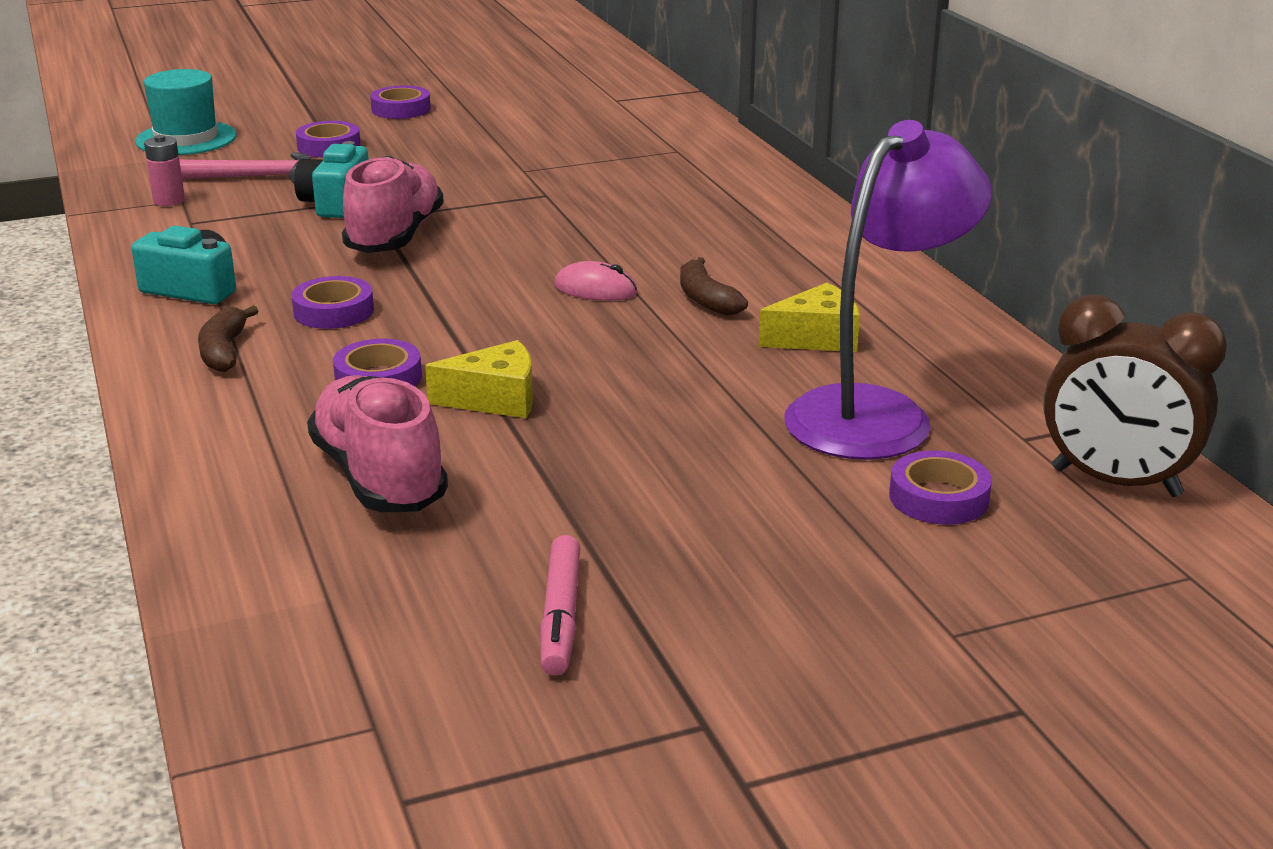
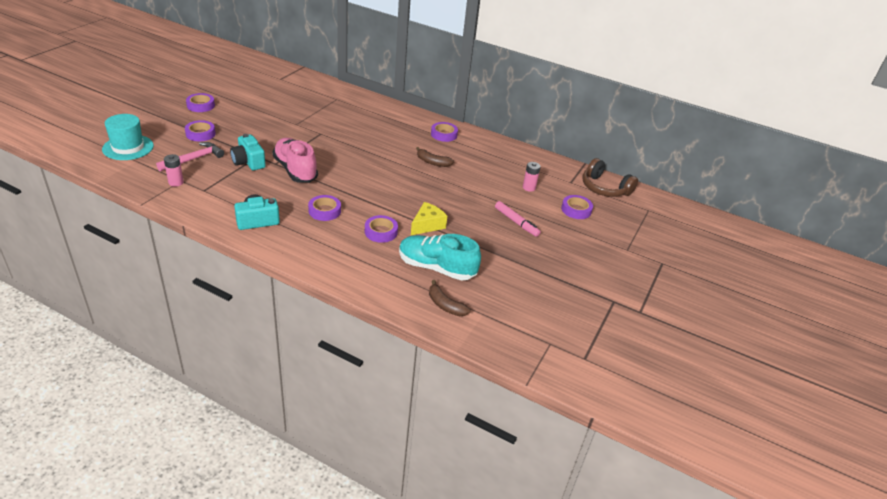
camera: 45 degrees left, 10 degrees up
brown banana [198,305,258,372] -> brown banana moved to [429,280,471,316]
pink shoe [307,375,448,512] -> turquoise shoe [399,234,481,281]
pink marker [540,535,580,676] -> pink marker moved to [495,201,541,237]
pink mouse [554,261,637,301] -> none
yellow cheese [759,283,860,352] -> none
purple lamp [784,120,992,460] -> pink battery [523,162,541,192]
brown clock [1043,294,1227,497] -> brown headphones [582,158,638,197]
none -> purple tape [431,122,458,142]

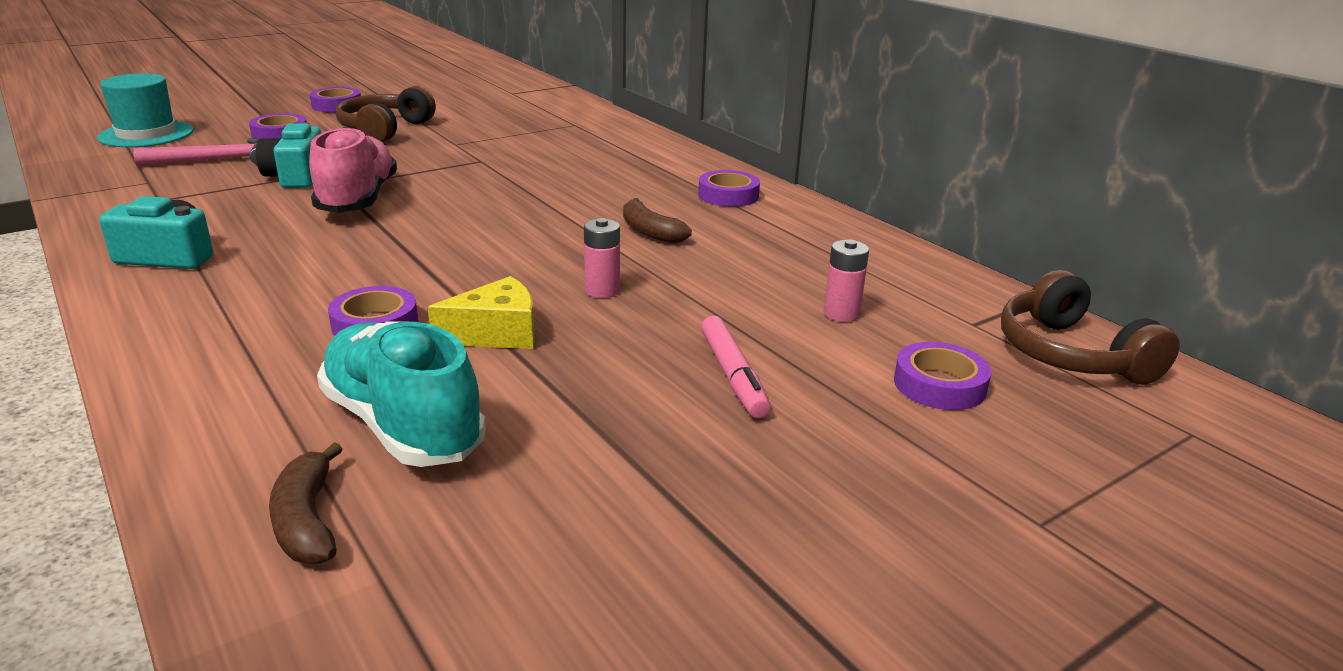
camera: 30 degrees right, 10 degrees down
pink battery [164,154,184,187] -> pink battery moved to [584,218,620,298]
purple tape [308,195,341,221] -> none
none -> brown headphones [336,86,436,142]

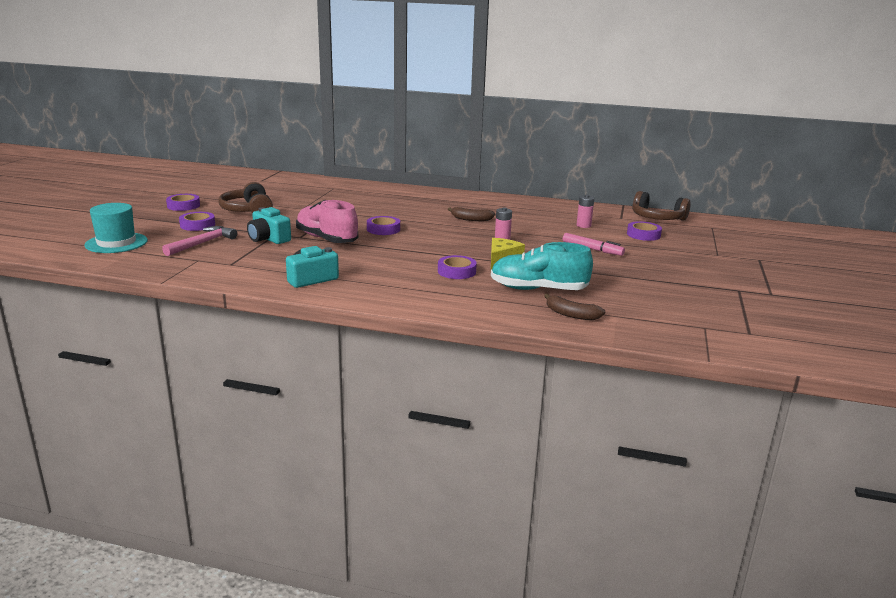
camera: 40 degrees left, 5 degrees down
purple tape [698,170,760,207] -> purple tape moved to [367,216,400,235]

